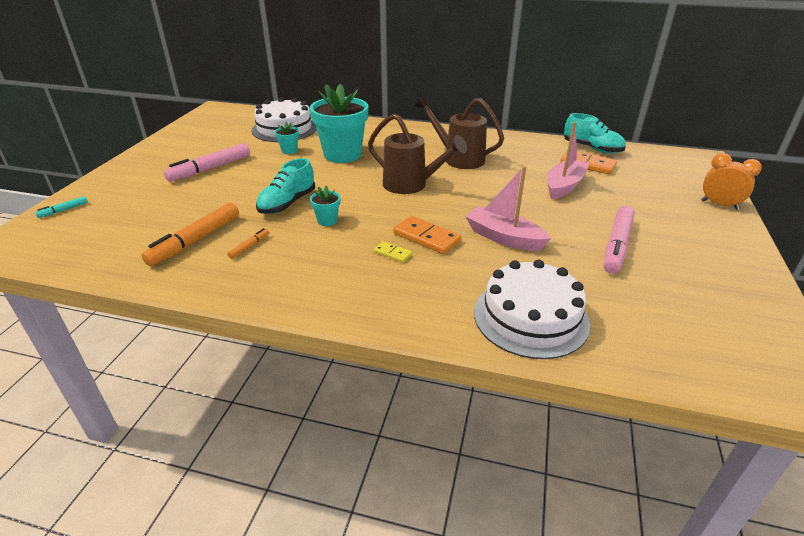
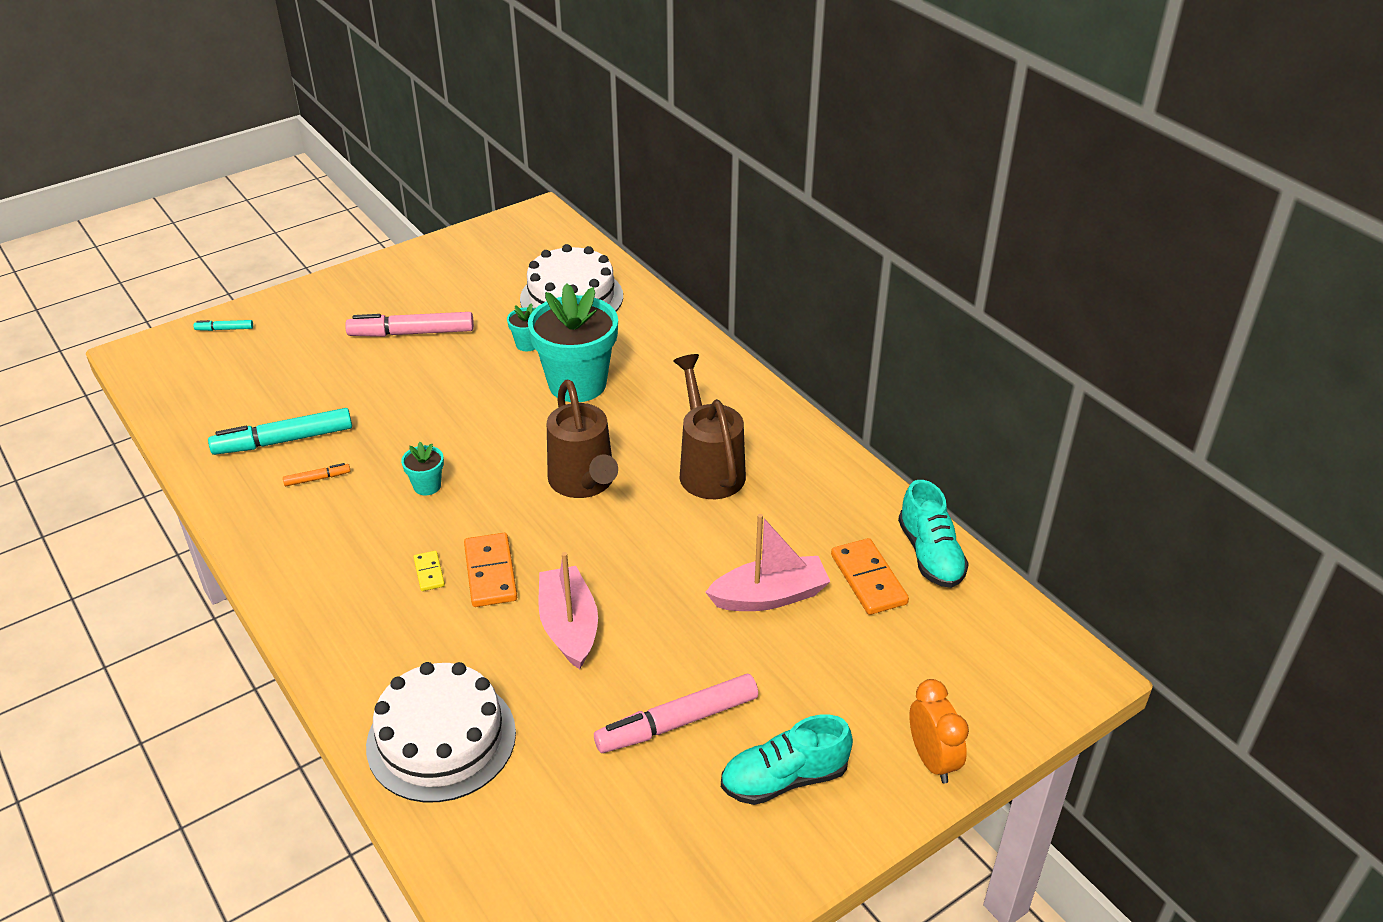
camera: 40 degrees right, 5 degrees up
orange marker [141,202,239,266] -> turquoise marker [208,408,352,455]
turquoise shoe [256,158,315,214] -> turquoise shoe moved to [721,714,853,805]

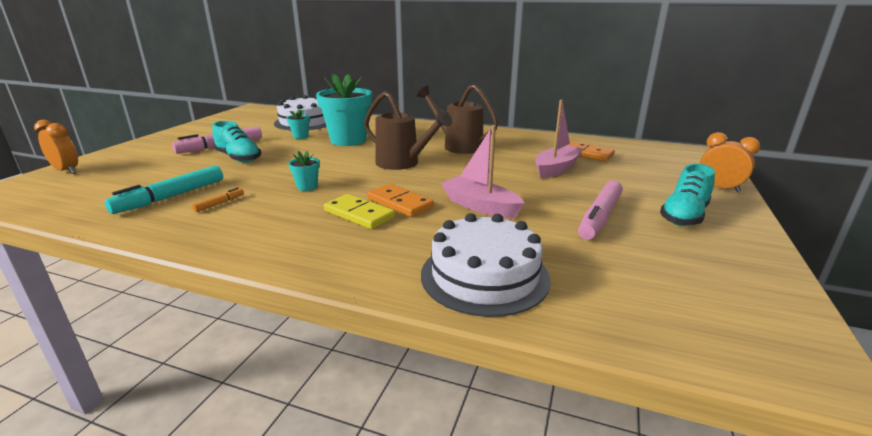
camera: 35 degrees left, 15 degrees down
turquoise marker [194,320,253,331] -> orange clock [34,120,78,174]
yellow domino [414,551,445,591] -> yellow domino [324,194,395,229], size x1.85
turquoise shoe [898,480,969,588] -> turquoise shoe moved to [212,121,261,162]

